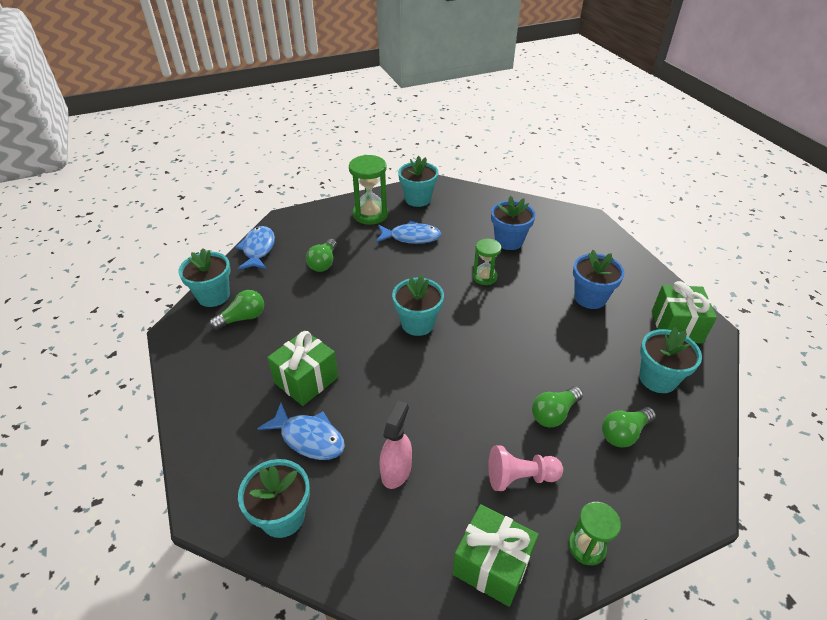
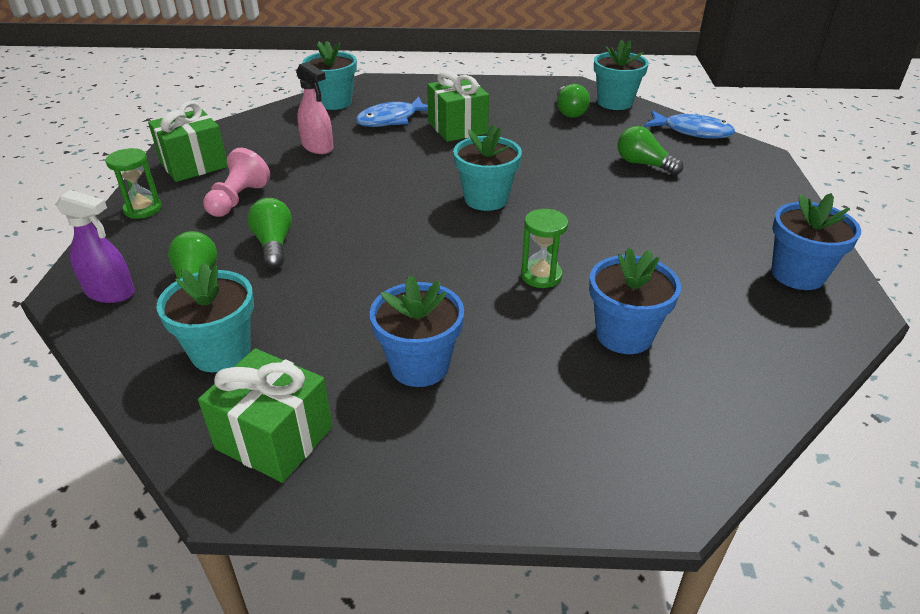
camera: 115 degrees right, 5 degrees down
green hourglass [349,155,388,225] -> none
blue fish [376,221,441,244] -> none
turquoise flower pot [398,156,438,207] -> blue flower pot [771,193,861,290]
none -> purple spray bottle [56,190,135,303]

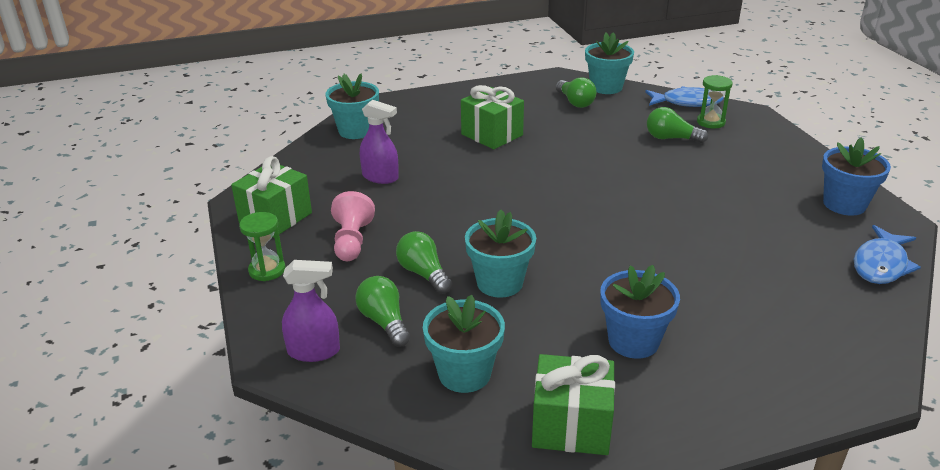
camera: 20 degrees left, 5 degrees down
pink spray bottle [296,62,334,154] -> purple spray bottle [360,100,399,184]
blue fish [355,97,428,127] -> blue fish moved to [854,225,921,284]
turquoise flower pot [453,124,522,211] -> turquoise flower pot moved to [465,210,536,298]
green hourglass [521,209,568,288] -> green hourglass moved to [697,75,733,129]
blue flower pot [589,247,681,354] -> none

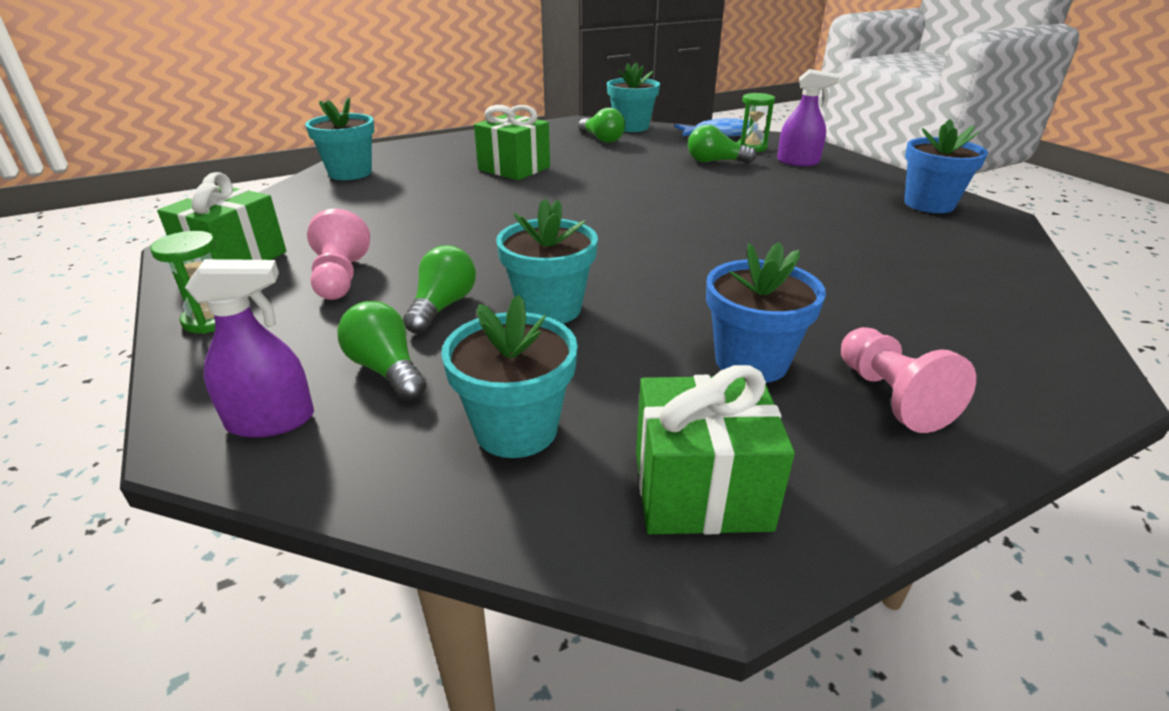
camera: 10 degrees left, 0 degrees up
purple spray bottle [360,100,399,184] -> purple spray bottle moved to [777,69,840,166]
green light bulb [396,231,453,294] -> green light bulb turned 60 degrees clockwise [403,245,476,334]
blue fish [854,225,921,284] -> none
none -> pink pawn [841,327,976,433]

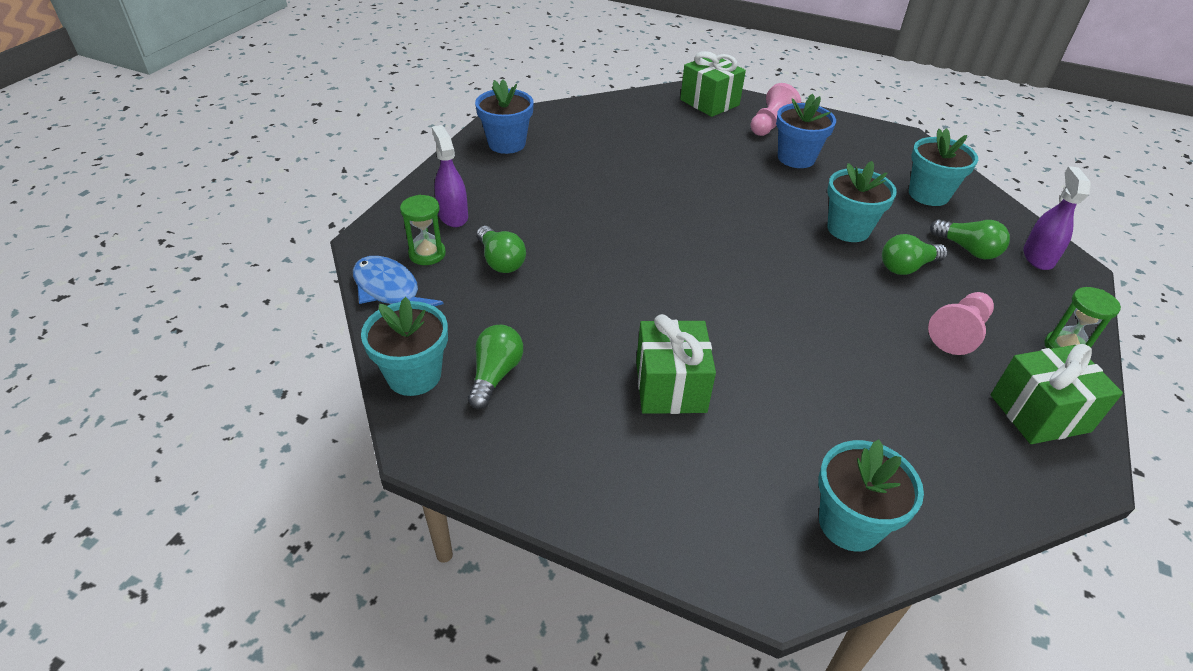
camera: 130 degrees left, 10 degrees up
purple spray bottle [185,259,314,438] -> purple spray bottle turned 60 degrees clockwise [1023,166,1091,270]
green light bulb [337,301,426,401] -> green light bulb turned 60 degrees counterclockwise [930,219,1010,259]
green gift [636,365,795,535] -> green gift moved to [680,51,746,117]

